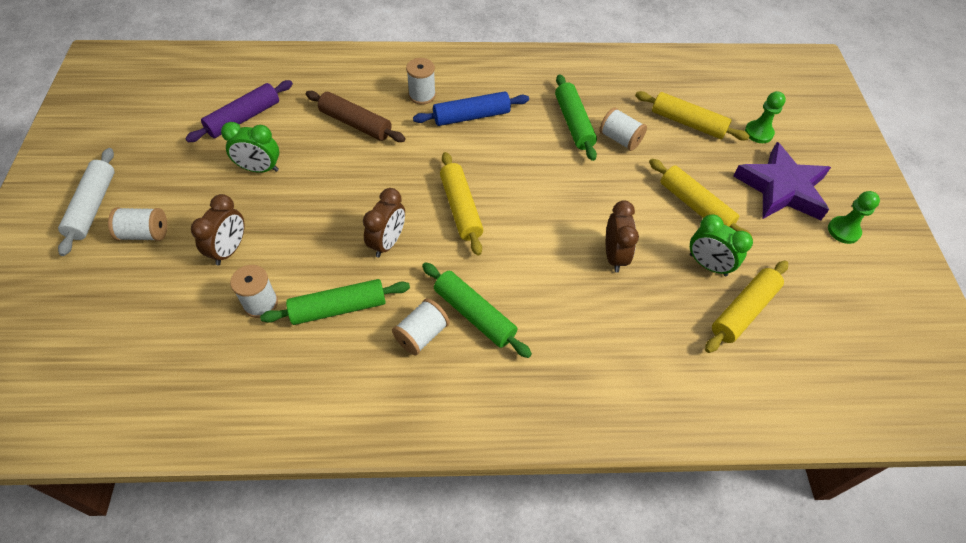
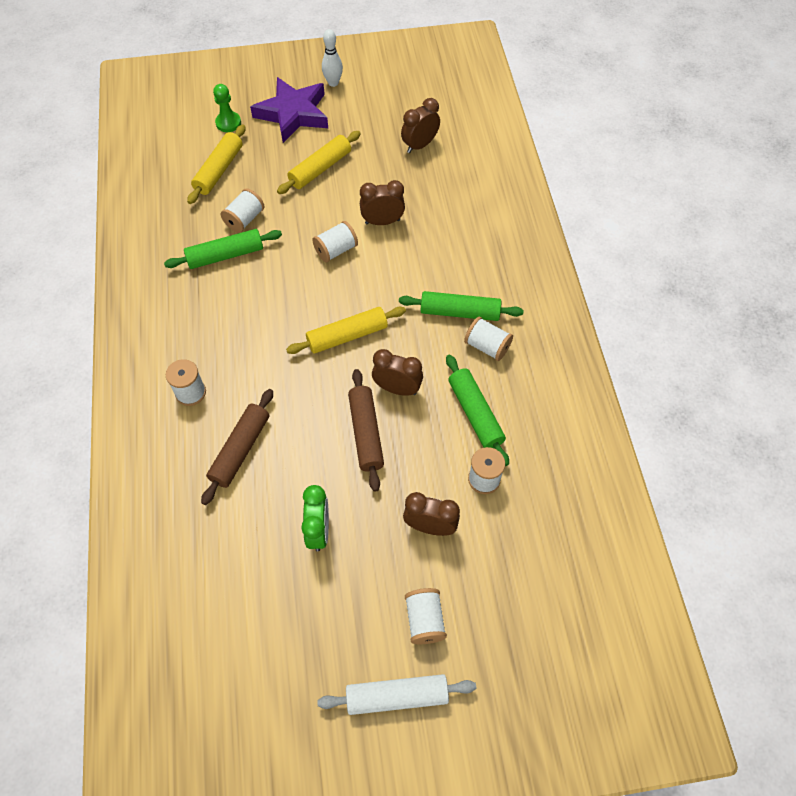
camera: 95 degrees left, 5 degrees up
purple rolling pin [185,80,293,142] -> none
blue rolling pin [413,91,529,126] -> none
green rolling pin [422,262,532,358] -> green rolling pin turned 60 degrees clockwise [399,291,524,321]
green clock [690,214,753,276] -> none
yellow rolling pin [705,260,788,353] -> brown clock [401,98,440,153]
green pawn [828,191,880,244] -> white bowling pin [322,29,343,87]
none -> white spool [312,221,358,262]
none -> brown rolling pin [348,369,384,492]

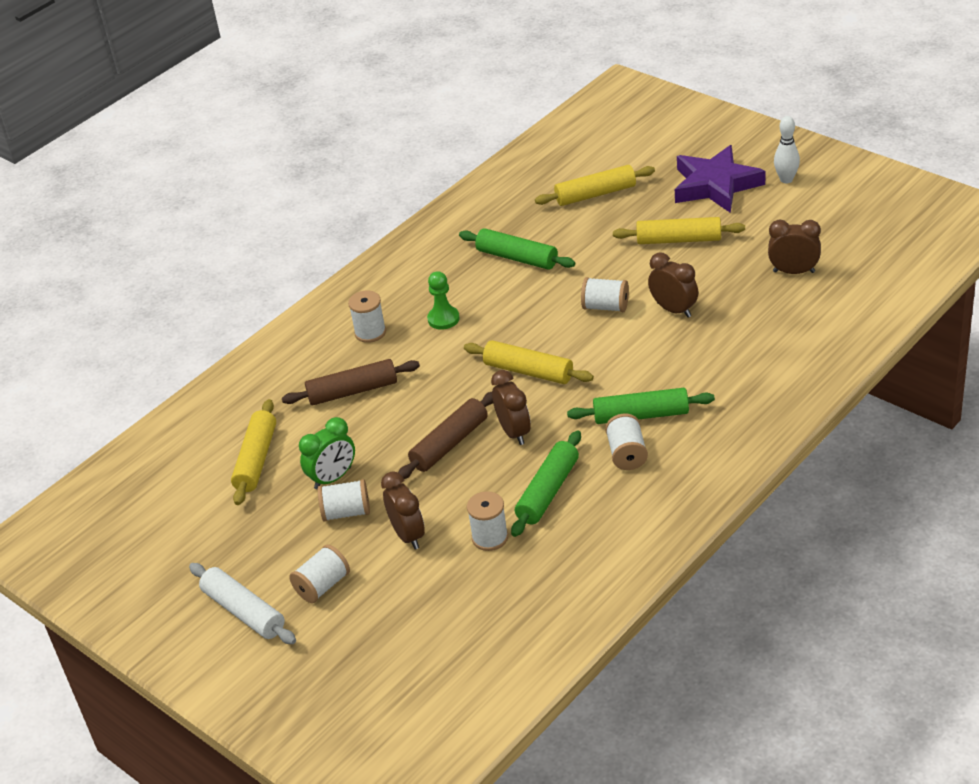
camera: 55 degrees right, 20 degrees down
green pawn [213,84,241,132] -> green pawn moved to [427,271,460,330]
white spool [221,188,264,233] -> white spool moved to [318,479,370,522]
green rolling pin [399,291,524,321] -> green rolling pin turned 60 degrees counterclockwise [567,388,715,424]
none -> yellow rolling pin [231,399,276,505]

